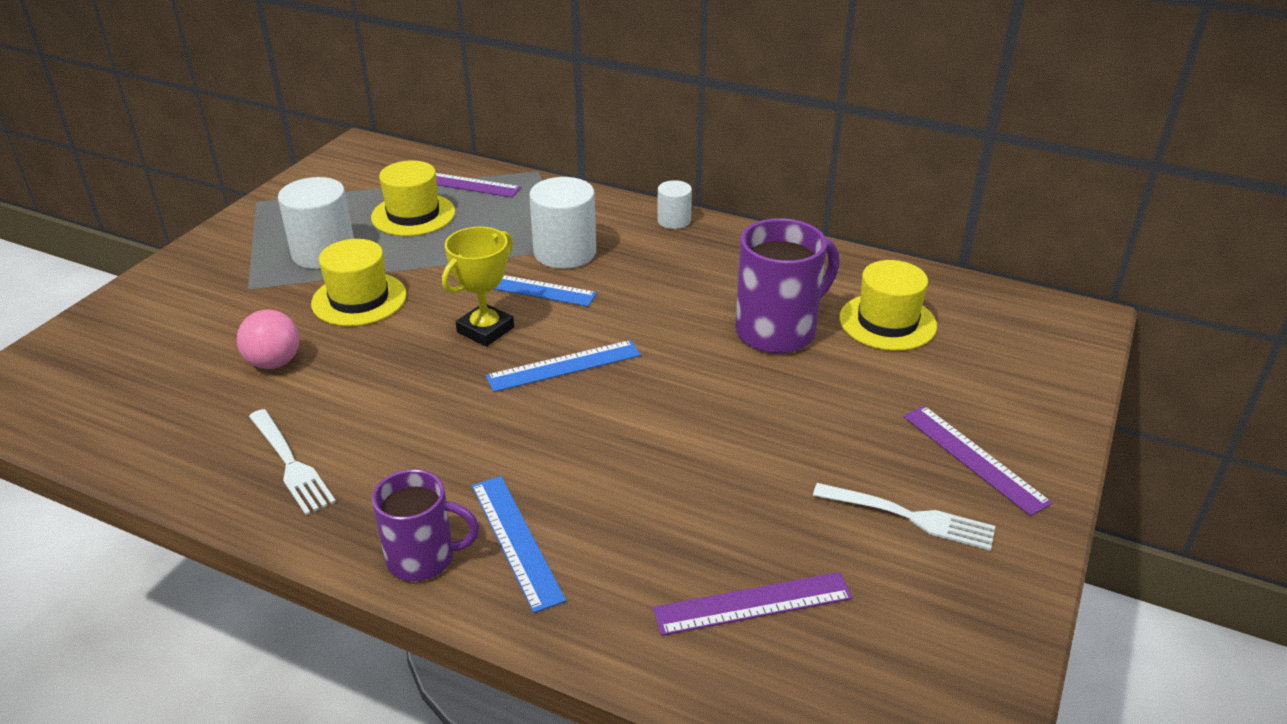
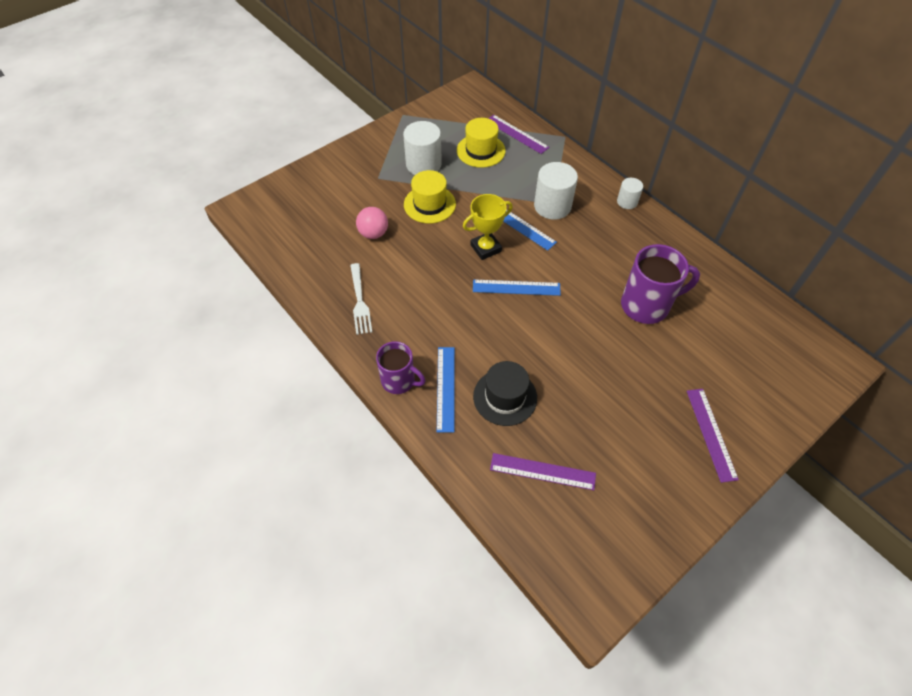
camera: 25 degrees right, 20 degrees up
white fork [813,483,995,551] -> none
yellow hat [839,260,937,351] -> none
none -> black hat [473,361,537,426]

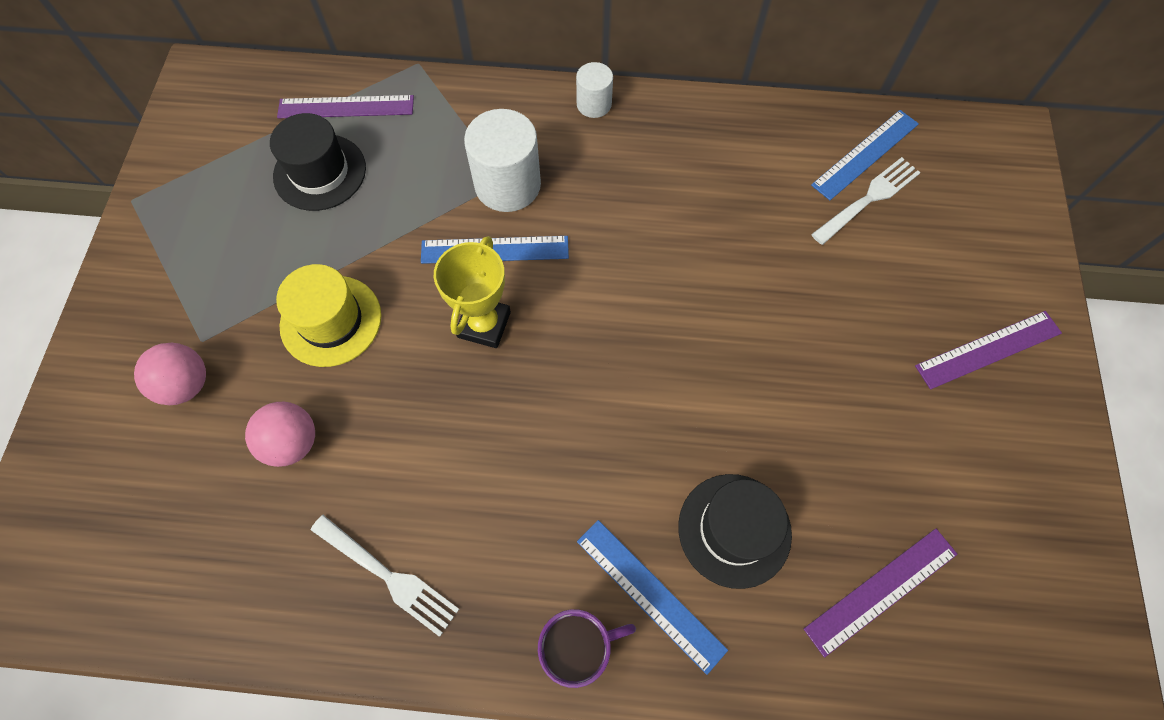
camera: 45 degrees left, 10 degrees up
white cylinder [403,121,442,175] -> none
yellow hat [457,118,506,168] -> black hat [270,113,366,211]
blue ruler [473,279,561,296] -> blue ruler moved to [811,110,919,200]
purple mug [621,244,700,324] -> none
purple ruler [686,389,739,483] -> purple ruler turned 60 degrees counterclockwise [915,311,1062,389]
none -> pink ball [134,343,206,405]
none -> white fork [811,157,921,245]

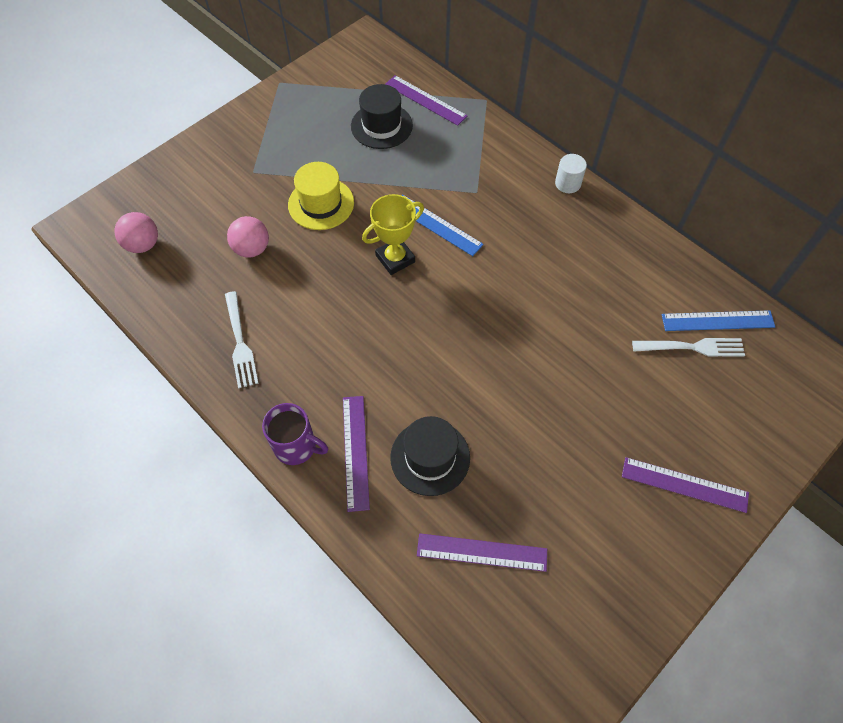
camera: 40 degrees right, 5 degrees down
pink ball [134,343,206,405] -> pink ball moved to [114,212,158,253]
white cylinder [464,109,541,212] -> none
blue ruler [577,520,728,675] -> purple ruler [343,396,370,512]

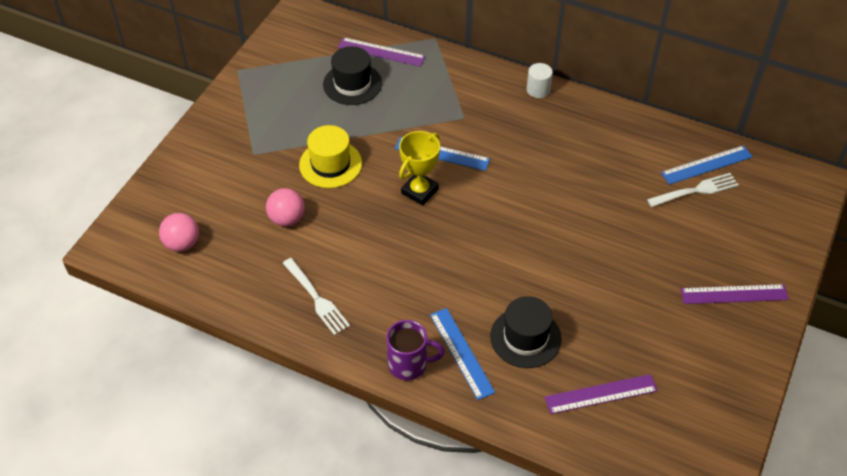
camera: 20 degrees left, 10 degrees down
purple ruler [343,396,370,512] -> blue ruler [430,308,495,400]

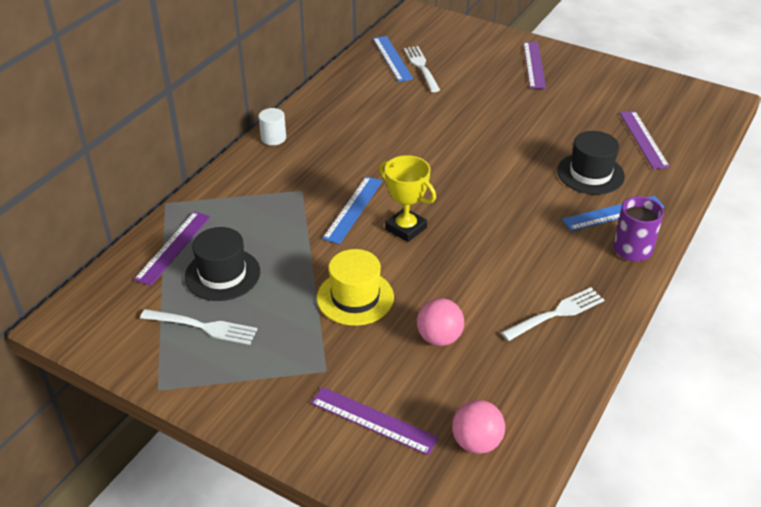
camera: 85 degrees left, 10 degrees down
none -> white fork [140,309,257,345]
none -> purple ruler [311,387,439,455]

